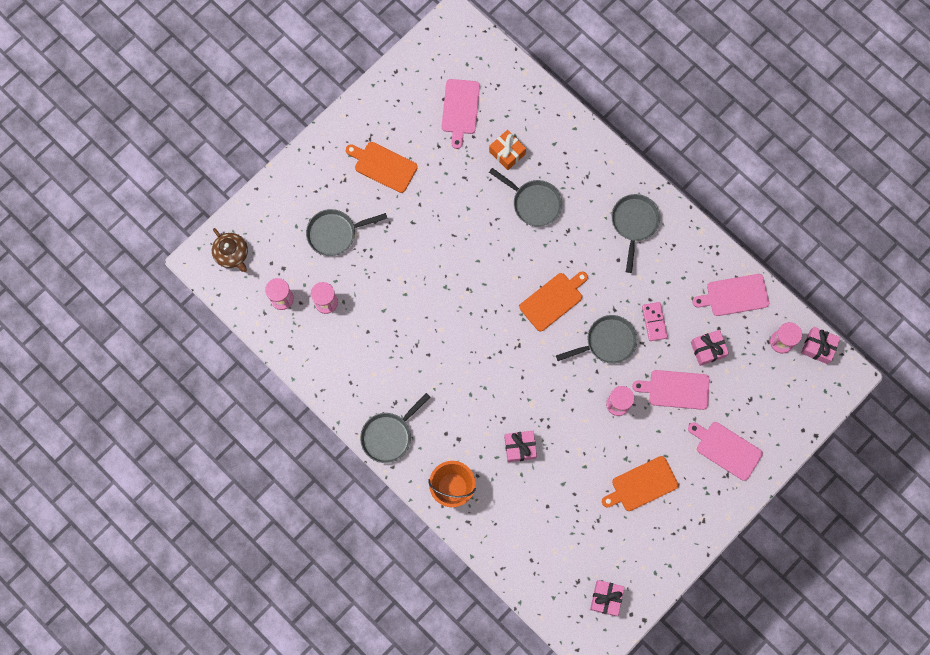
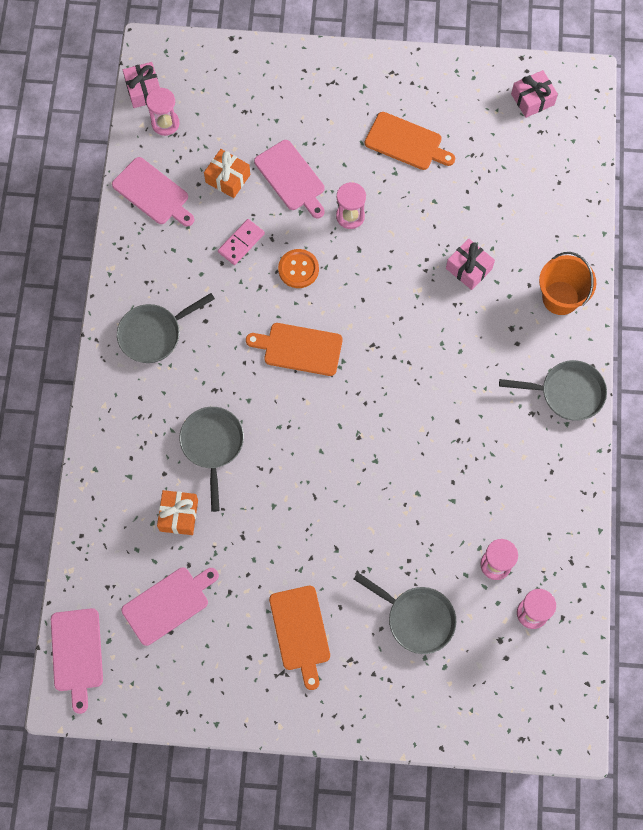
camera: 130 degrees left, 5 degrees down
brown teapot [212,228,248,272] -> none
grey pan [556,315,637,364] -> orange button [278,249,319,288]
pink cutting board [688,422,763,481] -> pink cutting board moved to [51,608,103,714]
pink gift [691,330,729,366] -> orange gift [204,149,250,198]

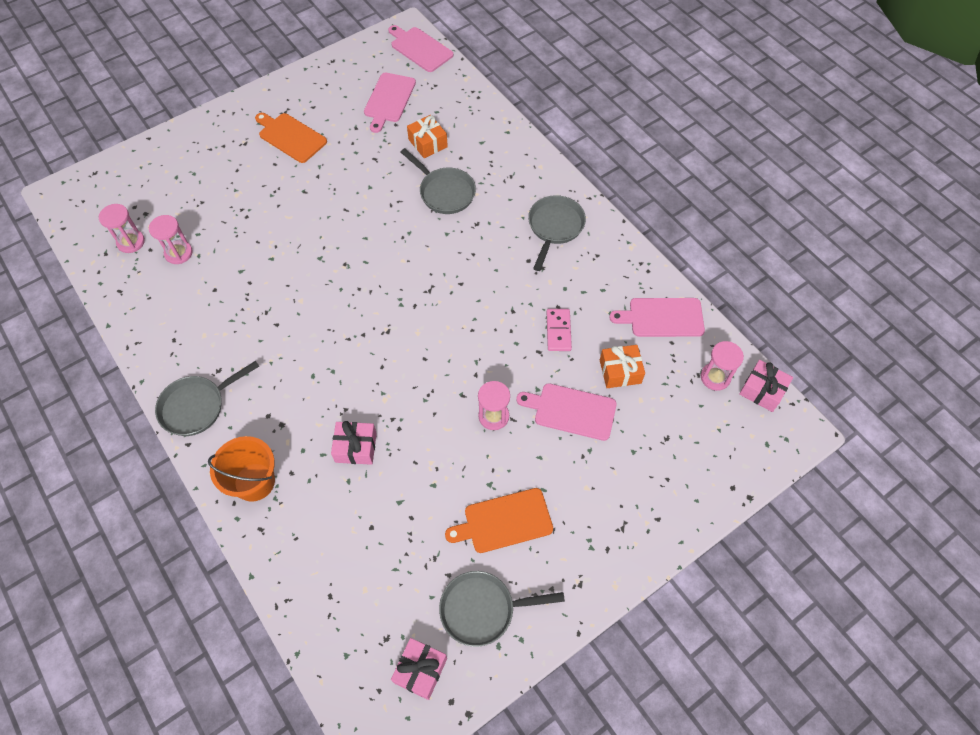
camera: 140 degrees right, 10 degrees down
orange cutting board [246,323,343,376] -> none
orange button [278,249,319,288] -> none
grey pan [354,573,456,654] -> grey pan moved to [439,571,565,647]

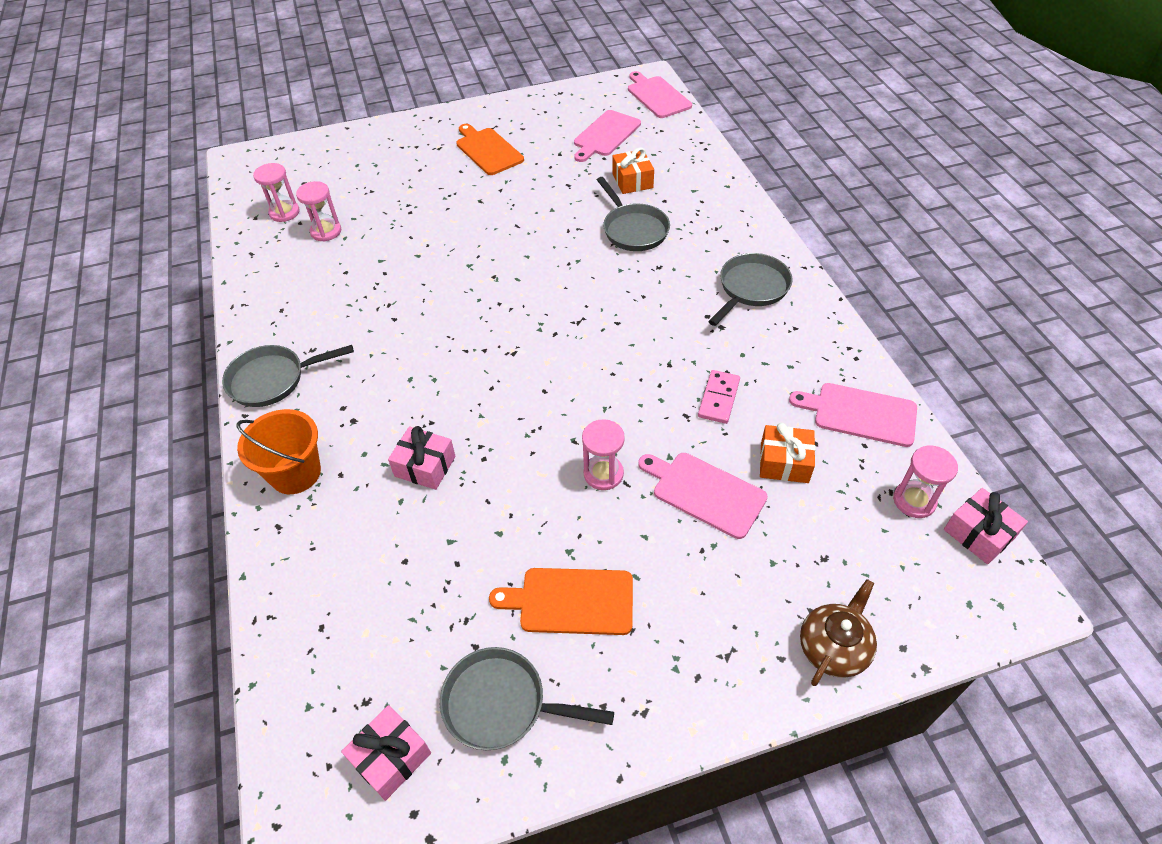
camera: 20 degrees right, 10 degrees down
none -> brown teapot [800,579,877,686]

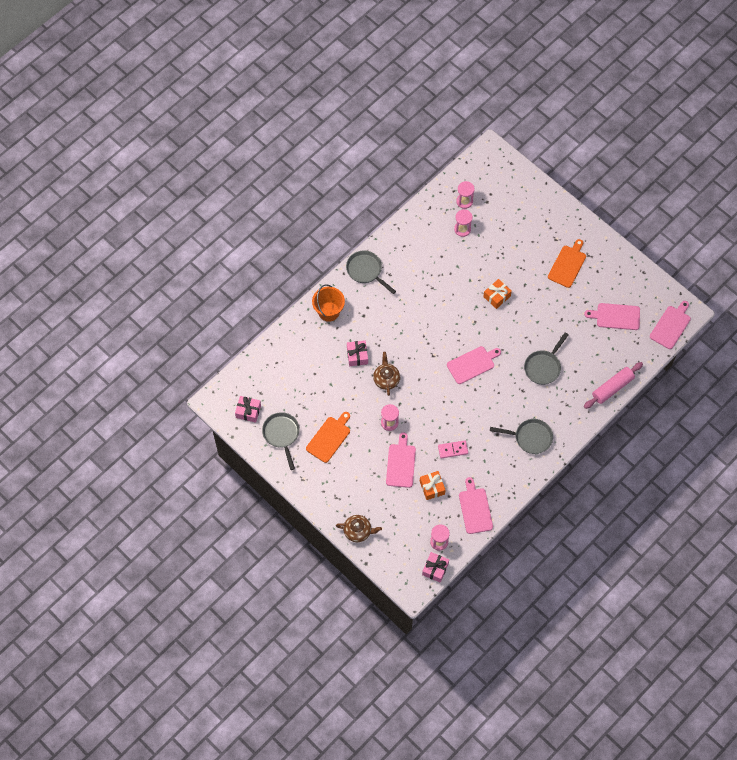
camera: 60 degrees right, 15 degrees up
orange cutting board [489,568,633,635] -> orange cutting board turned 60 degrees clockwise [306,412,350,463]
orange gift [612,147,654,194] -> orange gift moved to [483,279,512,309]
none -> brown teapot [373,352,400,396]
none -> pink cutting board [447,346,501,384]
none -> pink rolling pin [584,362,643,409]

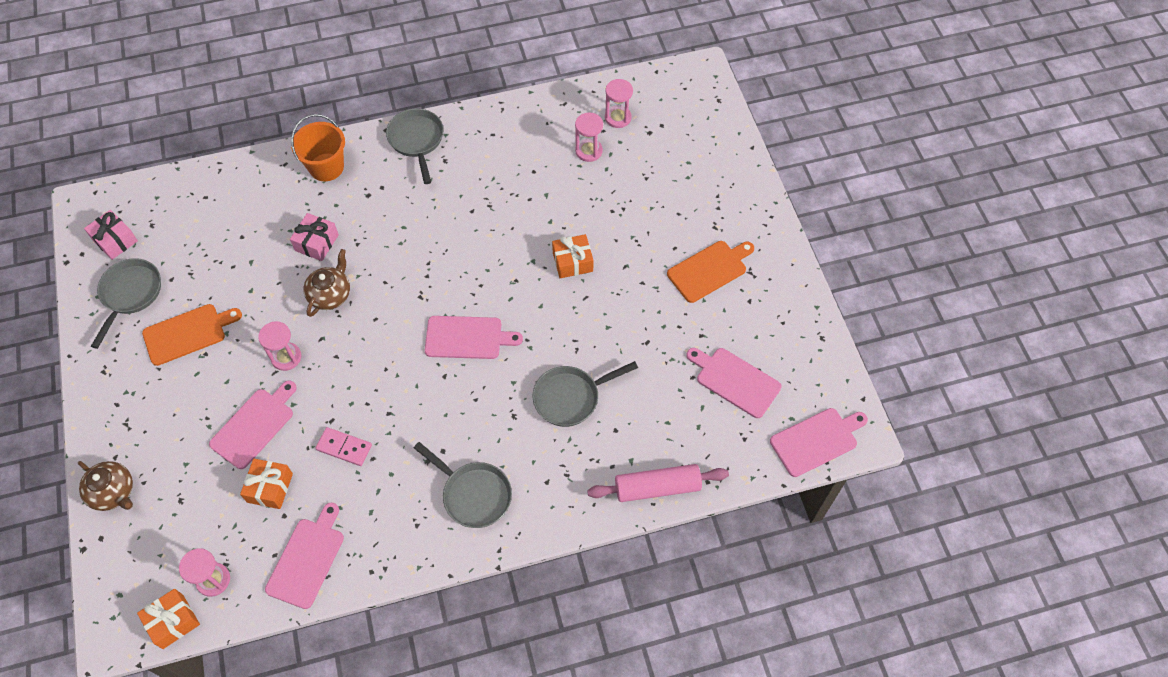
camera: 30 degrees right, 5 degrees down
pink gift [422,552,449,583] -> orange gift [137,589,200,649]

